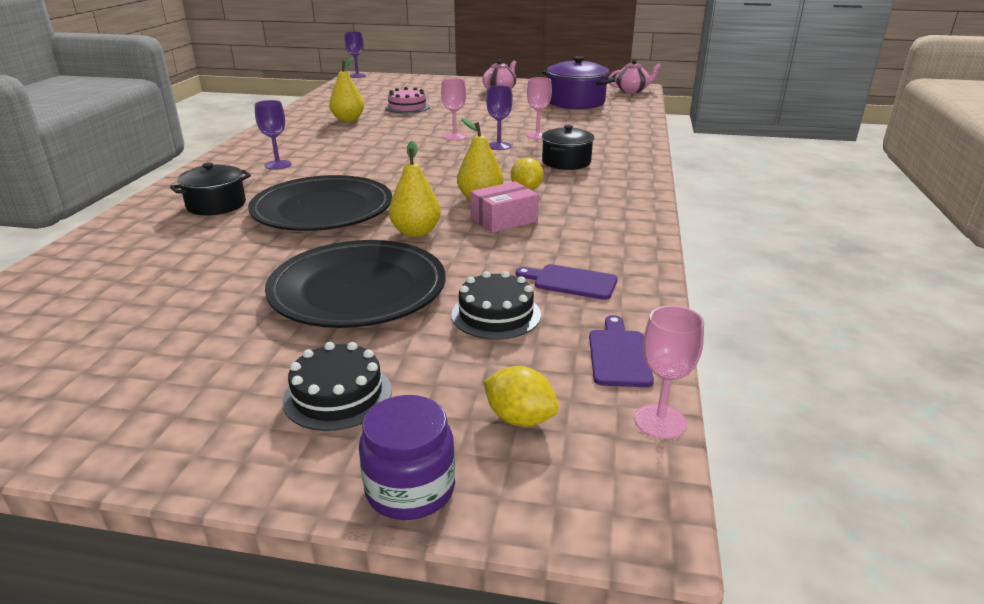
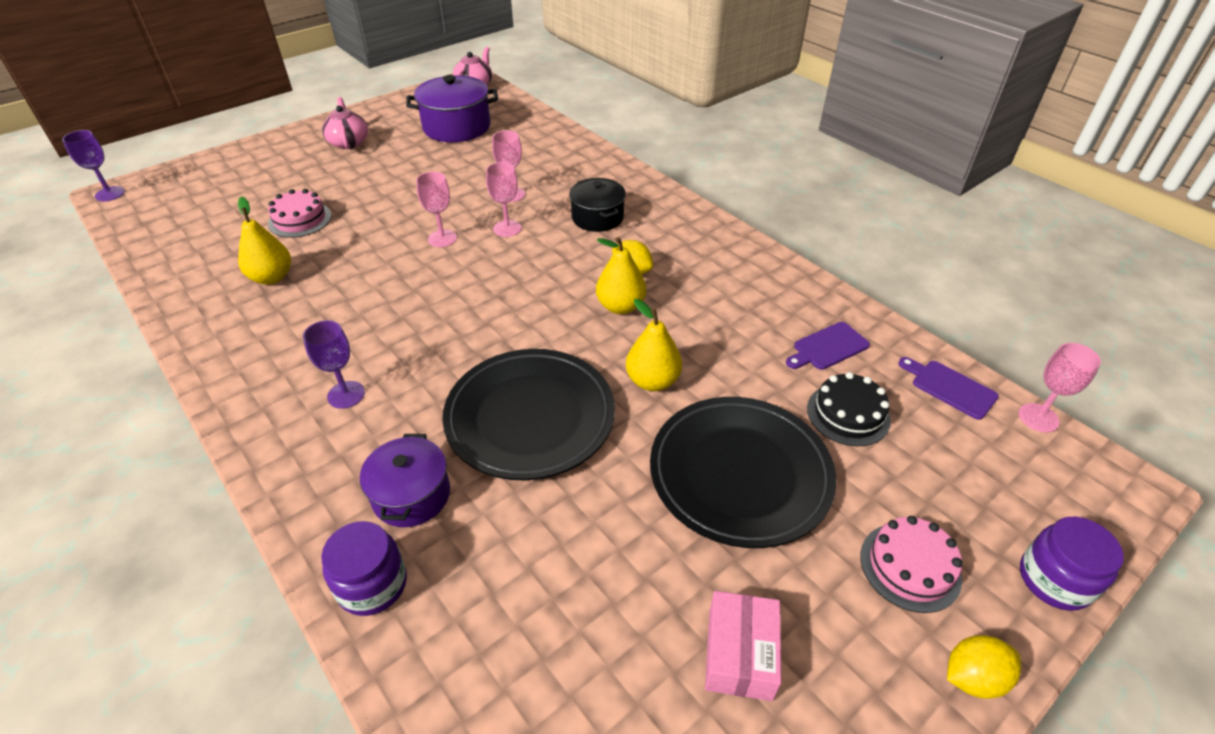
camera: 50 degrees left, 15 degrees up
black pot [170,163,251,215] -> purple pot [360,434,450,527]
black cake [283,342,392,431] -> pink cake [860,516,963,613]
pink box [470,181,539,233] -> pink box moved to [705,591,781,701]
yellow lemon [483,366,559,427] -> yellow lemon moved to [947,635,1021,699]
purple goblet [486,85,513,150] -> pink goblet [486,162,522,237]
none -> purple jar [321,521,407,616]

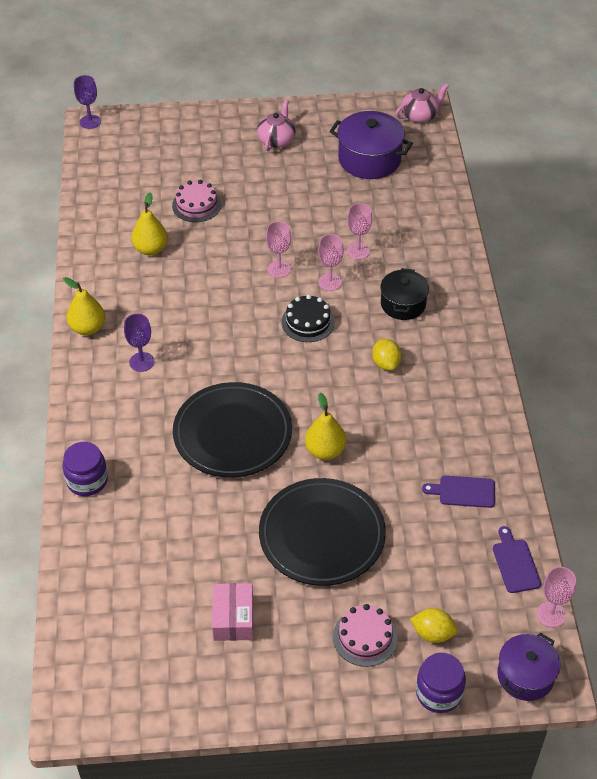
camera: 35 degrees right, 5 degrees up
purple pot [360,434,450,527] -> purple pot moved to [497,632,560,701]
yellow pear [596,237,646,314] -> yellow pear moved to [63,277,105,335]
pink box [705,591,781,701] -> pink box turned 45 degrees counterclockwise [212,583,253,641]
black cake [807,372,891,446] -> black cake moved to [282,295,335,342]
yellow lemon [947,635,1021,699] -> yellow lemon moved to [410,608,458,643]

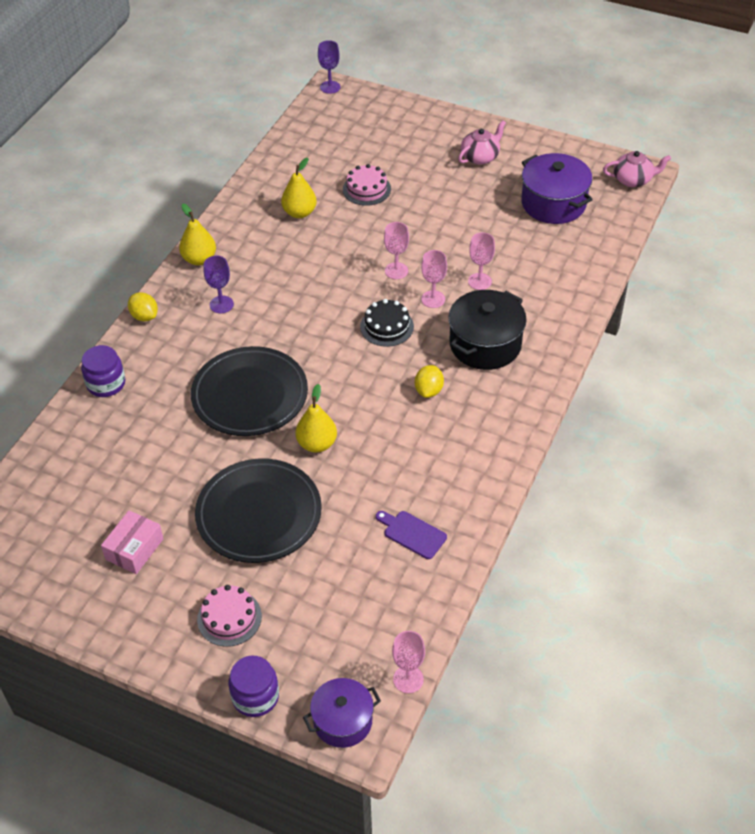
camera: 30 degrees right, 0 degrees up
black pot [380,268,429,320] -> black pot [449,290,527,370], size x1.53
yellow lemon [410,608,458,643] -> yellow lemon moved to [128,292,158,321]
purple cutting board [493,526,541,593] -> none

